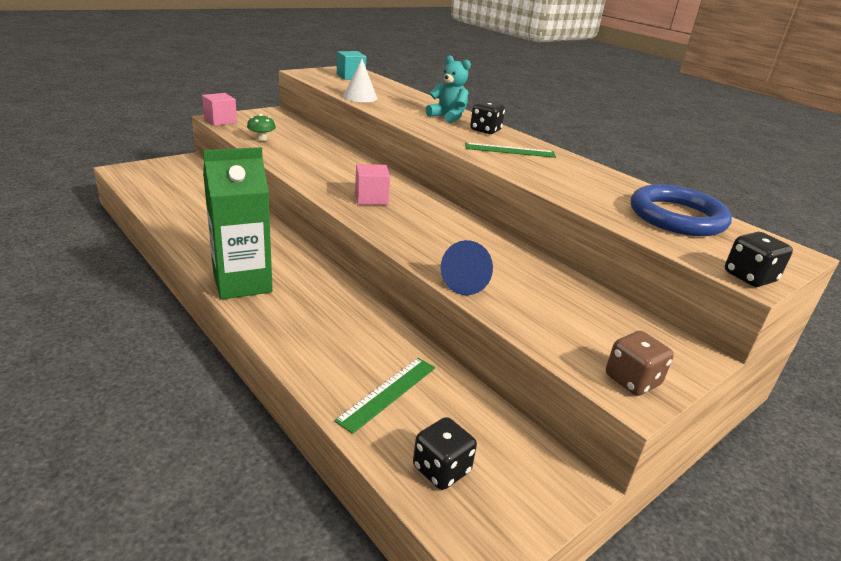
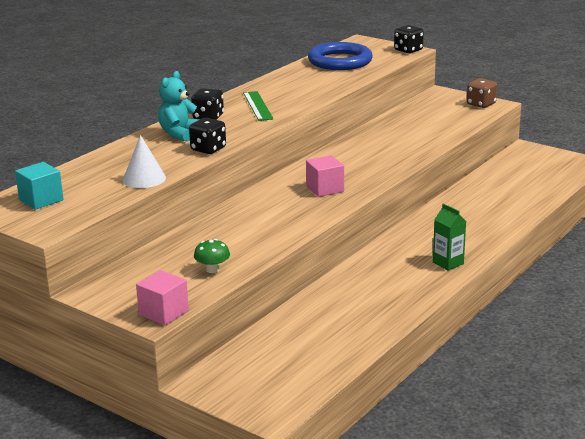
camera: 100 degrees left, 5 degrees down
green carton [203,147,273,300] -> green carton [433,203,466,271], size x0.50
green ruler [334,358,435,434] -> none
black dice [413,417,477,490] -> black dice moved to [189,118,226,154]
blue cone [441,240,493,295] -> none

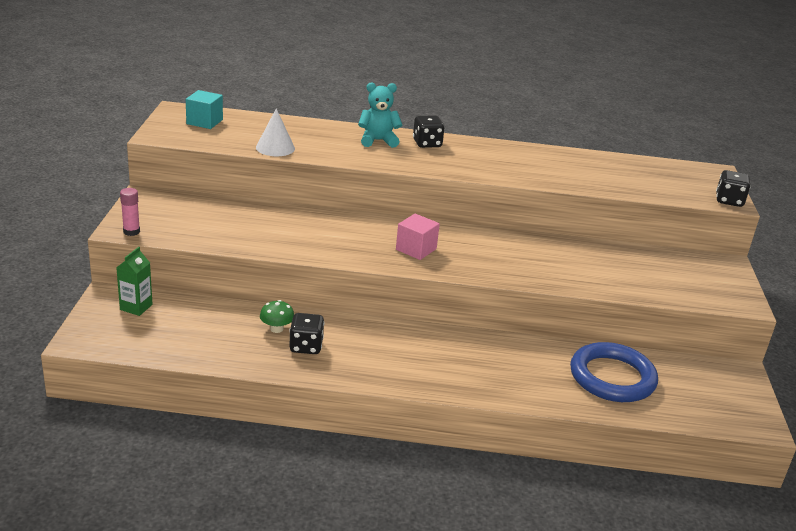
camera: 55 degrees right, 5 degrees up
pink cube [136,270,189,325] -> pink glue stick [120,188,140,236]
black dice [189,118,226,154] -> black dice moved to [289,313,325,354]
green mushroom [194,239,230,273] -> green mushroom moved to [260,300,294,333]
green ruler [243,91,274,121] -> none
blue ring [308,42,373,70] -> blue ring moved to [570,342,658,402]
green carton [433,203,466,271] -> green carton moved to [116,247,153,316]
brown dice [467,78,497,108] -> none

